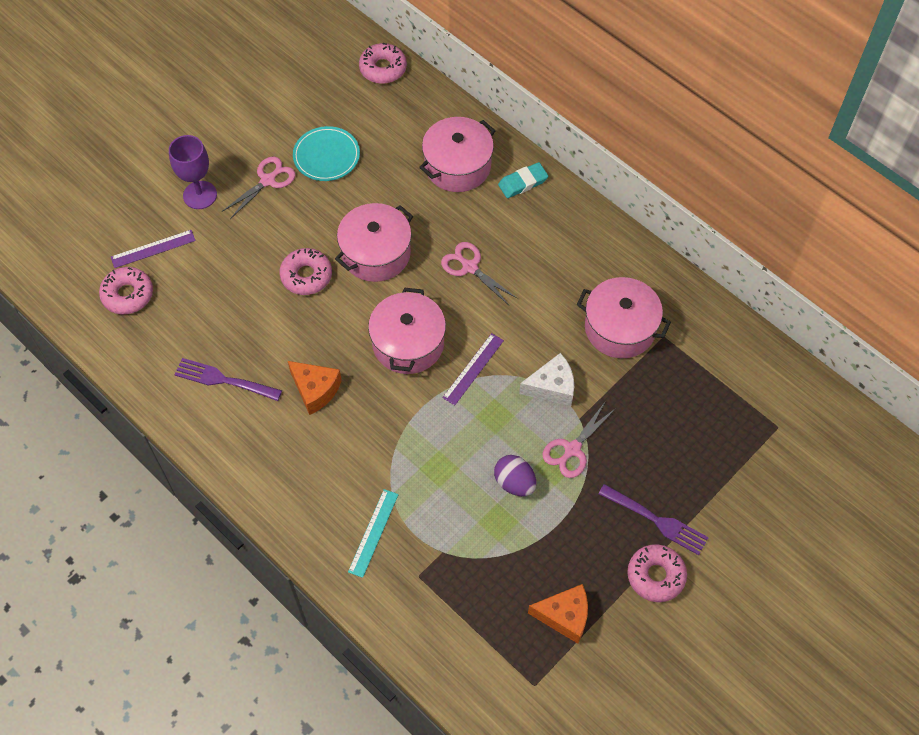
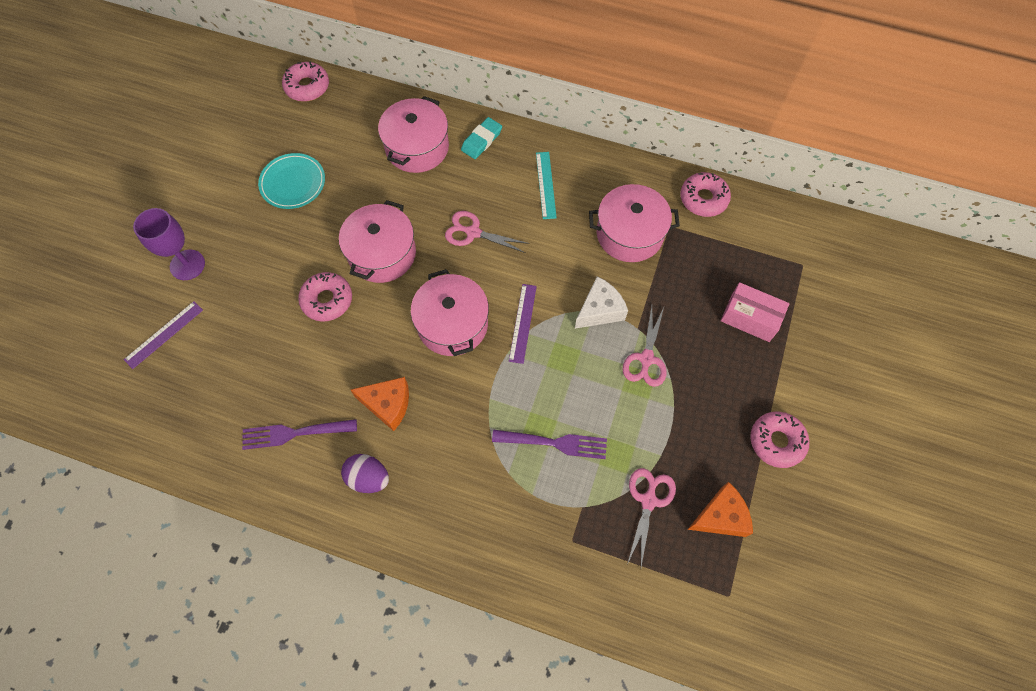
camera: 25 degrees left, 5 degrees up
pink donut [99,267,153,314] -> pink donut moved to [680,172,731,217]
pink scissors [222,157,295,219] -> pink scissors moved to [627,468,676,567]
turquoise ruler [348,489,399,578] -> turquoise ruler moved to [536,152,557,219]
purple egg [494,455,536,496] -> purple egg moved to [341,454,389,493]
purple fork [598,484,709,555] -> purple fork moved to [492,430,607,459]
none -> pink box [721,282,789,342]

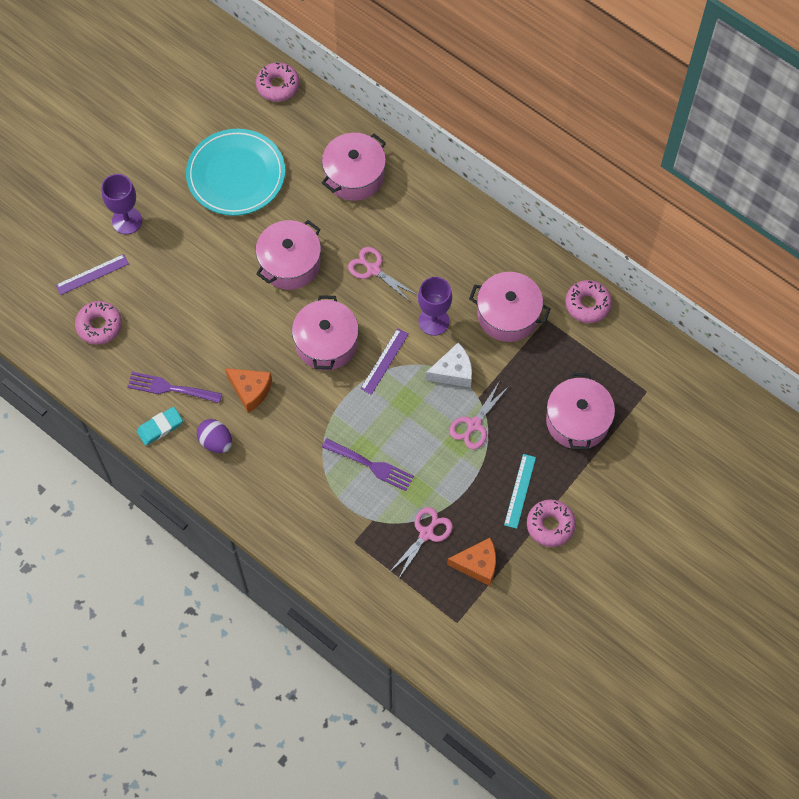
camera: 20 degrees right, 0 degrees up
turquoise plate [258,153,325,209] -> turquoise plate [186,129,285,216], size x1.64
pink donut [298,272,352,321] -> pink donut moved to [75,301,122,345]
turquoise eraser [461,117,502,159] -> turquoise eraser moved to [137,407,183,446]
turquoise ruler [536,152,557,219] -> turquoise ruler moved to [504,454,536,529]
pink box [721,282,789,342] -> pink pot [546,373,615,450]
none -> purple goblet [418,277,452,336]

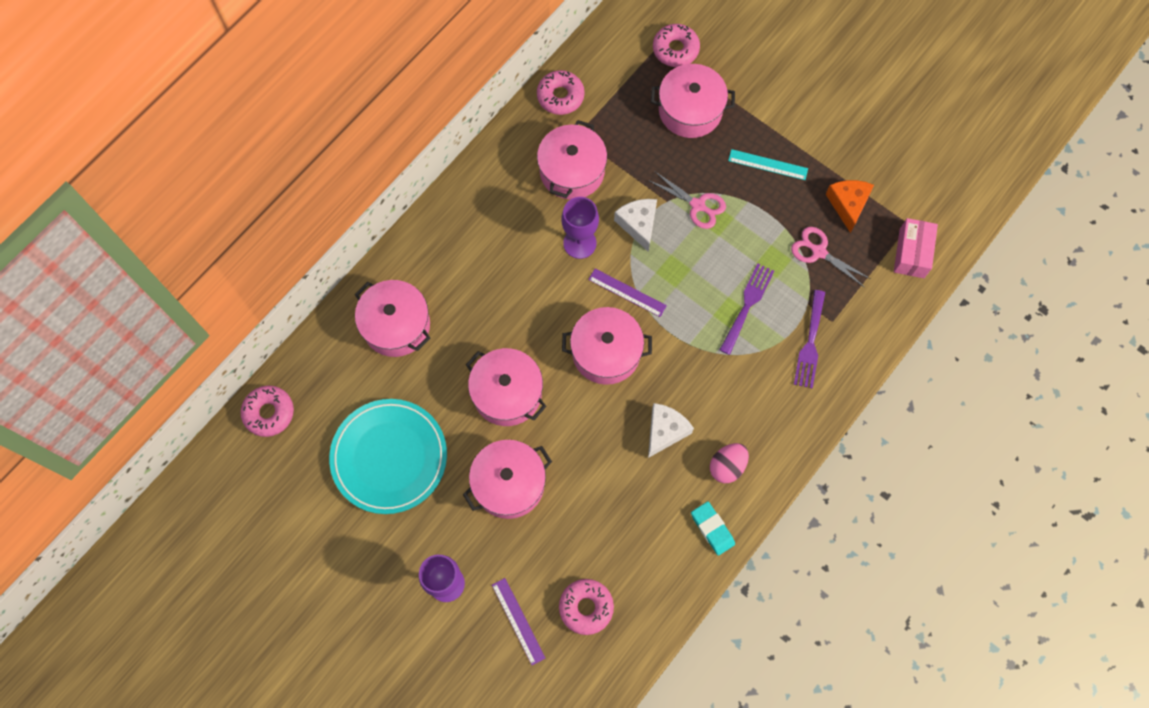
camera: 90 degrees left, 5 degrees up
purple fork [127,372,222,403] -> purple fork moved to [794,290,825,388]
purple egg [197,419,232,453] -> pink egg [710,443,749,483]
orange cheese [225,368,272,413] -> white cheese [648,403,694,458]
pink scissors [348,247,417,301] -> none
pink donut [527,500,576,547] -> pink donut moved to [653,24,700,67]
none -> pink pot [463,440,552,519]
none -> pink box [894,218,938,278]

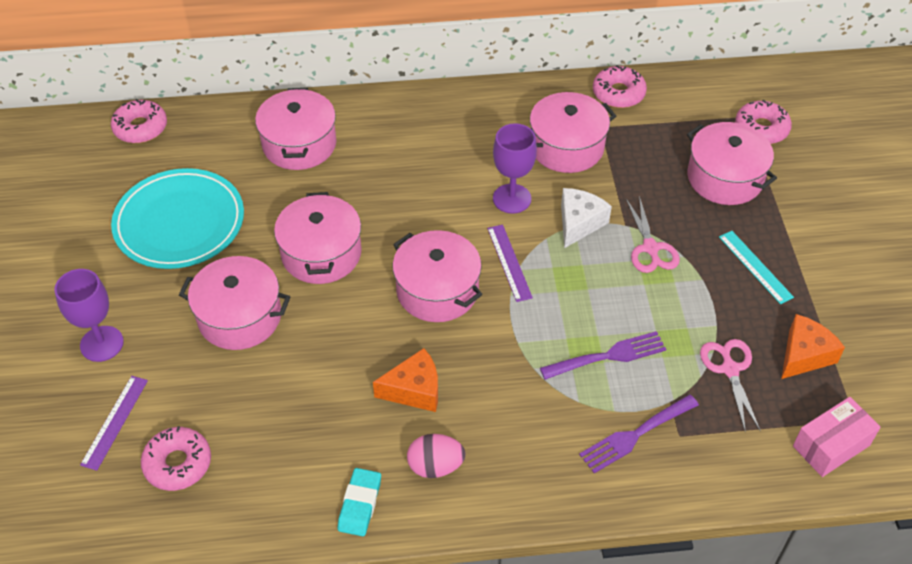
camera: 45 degrees right, 20 degrees down
white cheese [648,403,694,458] -> orange cheese [373,348,438,412]

